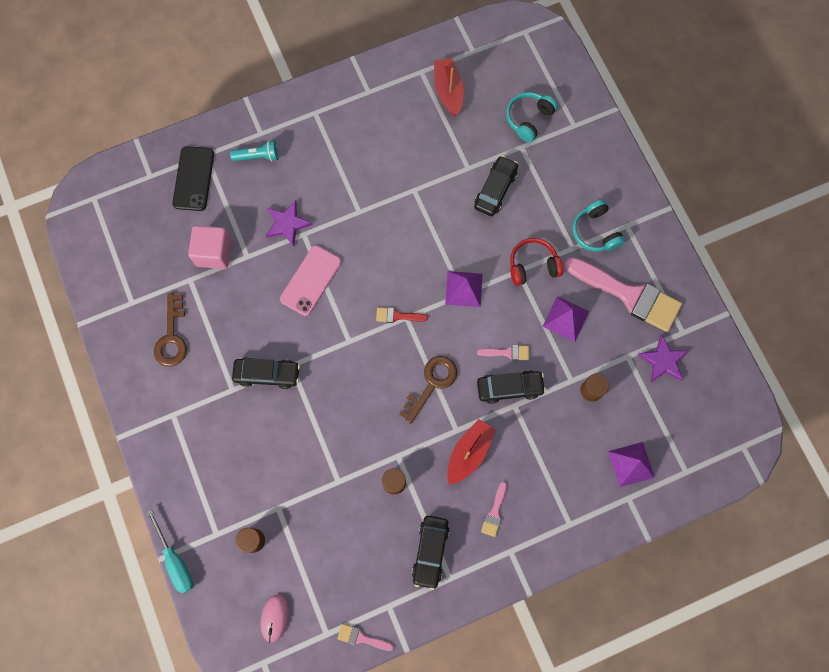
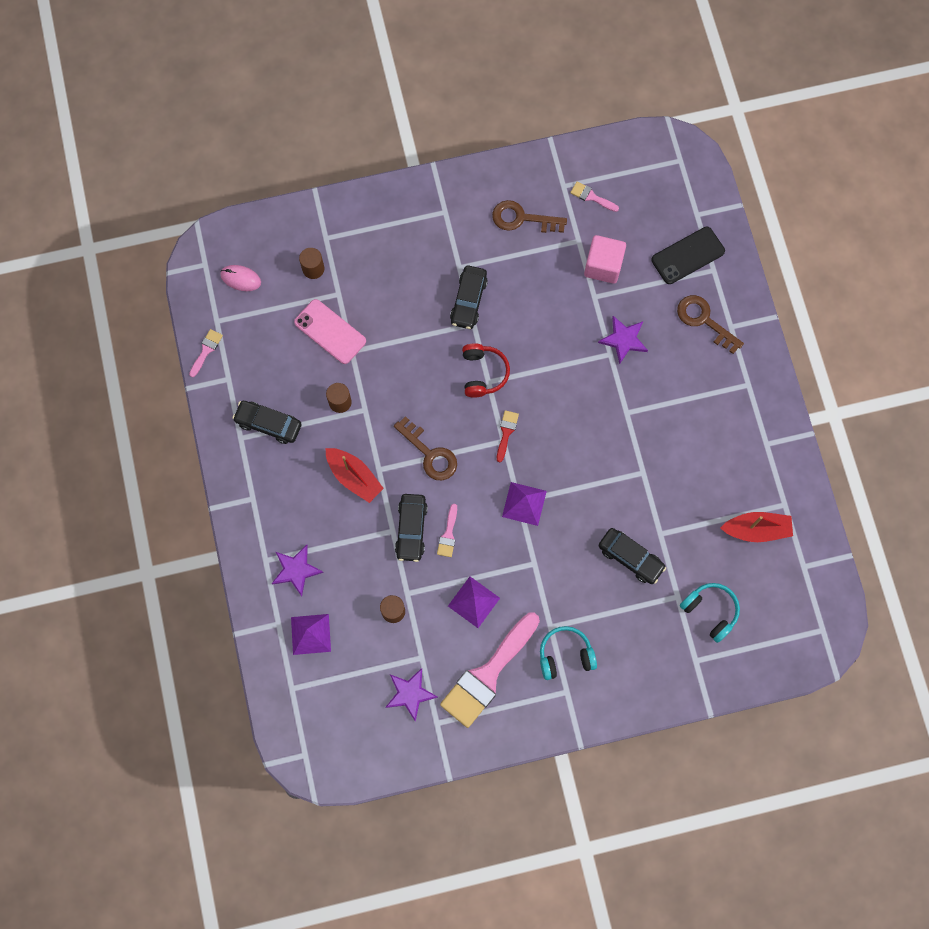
camera: 100 degrees right, 0 degrees up
turquoise screwdriver [147,509,193,594] -> none
black phone [172,146,214,211] -> black phone turned 45 degrees counterclockwise [651,227,725,284]
turquoise flashlight [230,140,279,162] -> brown key [677,295,744,354]
pink phone [280,245,342,316] -> pink phone moved to [294,299,366,364]
pink brush [481,482,507,537] -> pink brush moved to [570,182,619,212]
red headphones [510,238,563,286] -> red headphones moved to [462,343,510,398]
none -> purple star [272,545,324,596]

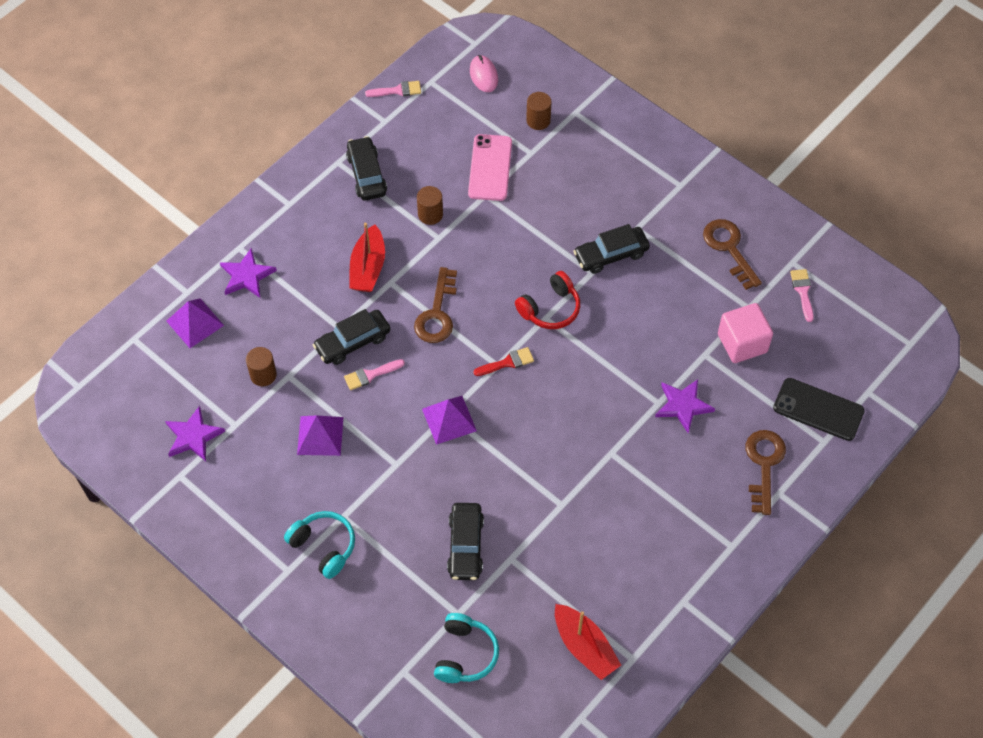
camera: 55 degrees right, 15 degrees down
pink brush [440,613,540,728] -> none

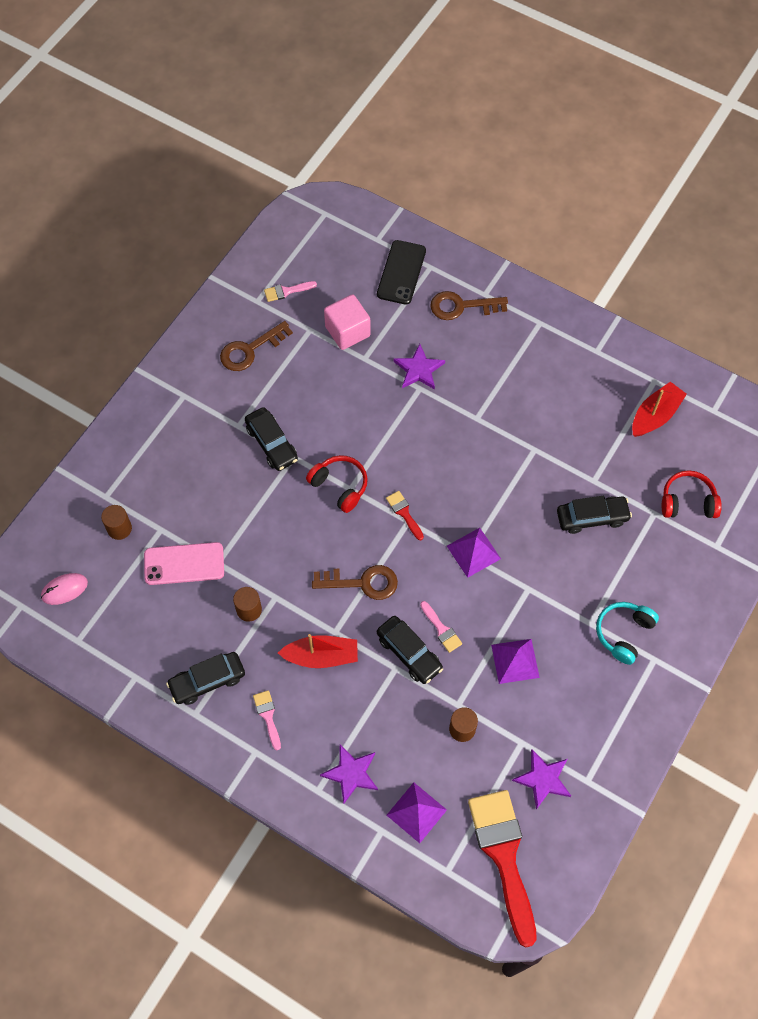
camera: 100 degrees left, 5 degrees up
pink brush [365,81,421,97] -> pink brush moved to [253,690,281,750]
turquoise headphones [434,613,499,683] -> red headphones [662,470,722,518]
none -> red brush [468,790,537,947]

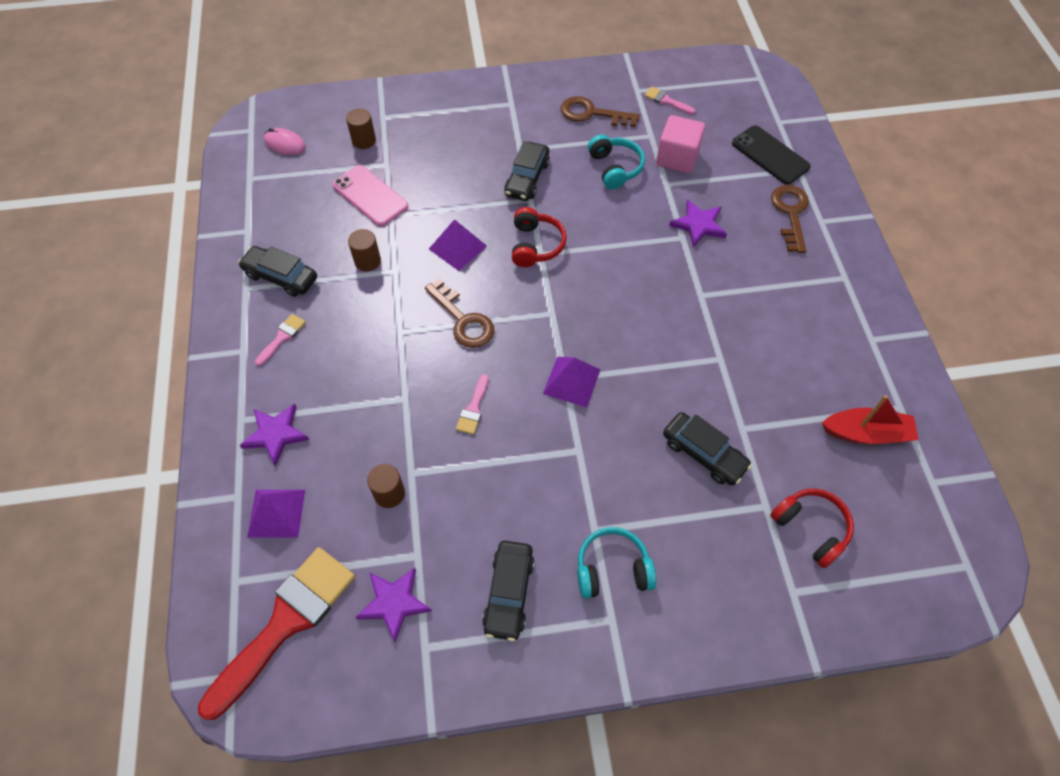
camera: 50 degrees right, 5 degrees down
red boat [278,634,358,668] -> none
black phone [377,240,426,305] -> black phone turned 75 degrees clockwise [732,125,811,184]
black car [377,616,443,684] -> black car moved to [482,541,535,641]
red brush [386,491,424,540] -> none
brown key [431,291,508,320] -> brown key turned 45 degrees clockwise [771,185,809,253]
purple pyramid [491,639,540,684] -> purple pyramid moved to [429,219,487,271]
none -> turquoise headphones [588,135,645,189]

